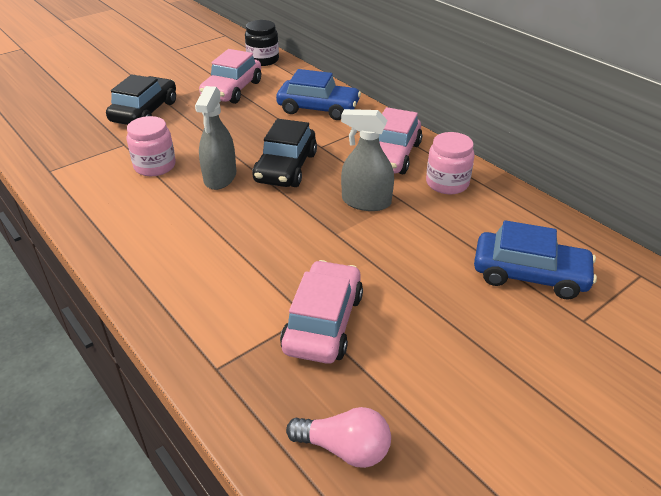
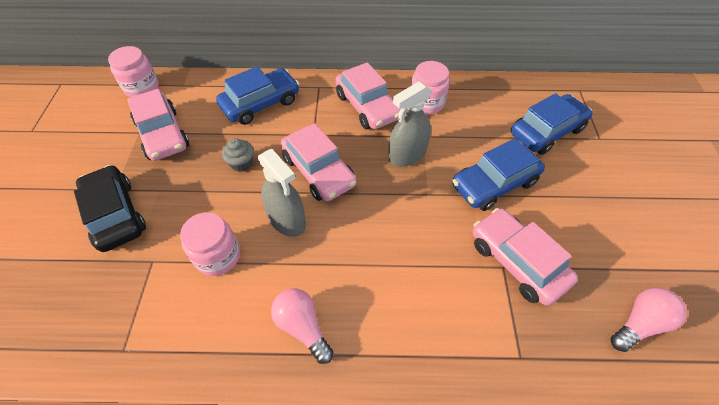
camera: 50 degrees left, 15 degrees up
black jar [245,20,279,66] -> pink jar [108,46,159,97]
black car [252,119,317,187] -> pink car [281,123,357,201]
none -> grey cupcake [222,138,254,172]
none -> pink light bulb [271,288,334,364]
none -> blue car [452,138,545,211]

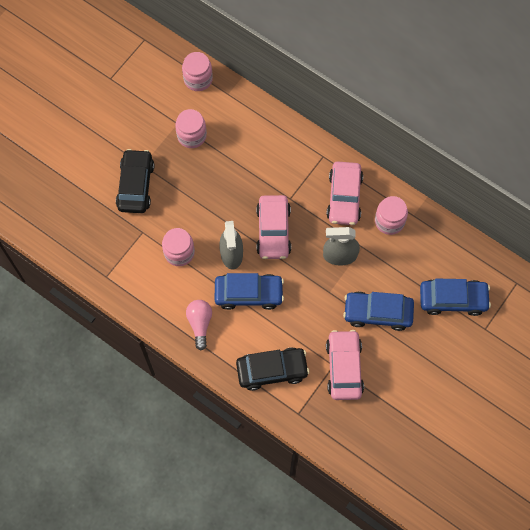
camera: 35 degrees right, 15 degrees up
pink car [127,89,189,161] -> pink jar [175,109,207,148]
blue car [216,66,299,125] -> blue car moved to [215,273,284,310]
grey cupcake [222,138,254,172] -> none
pink light bulb [611,288,687,352] -> none
none -> black car [236,347,309,391]

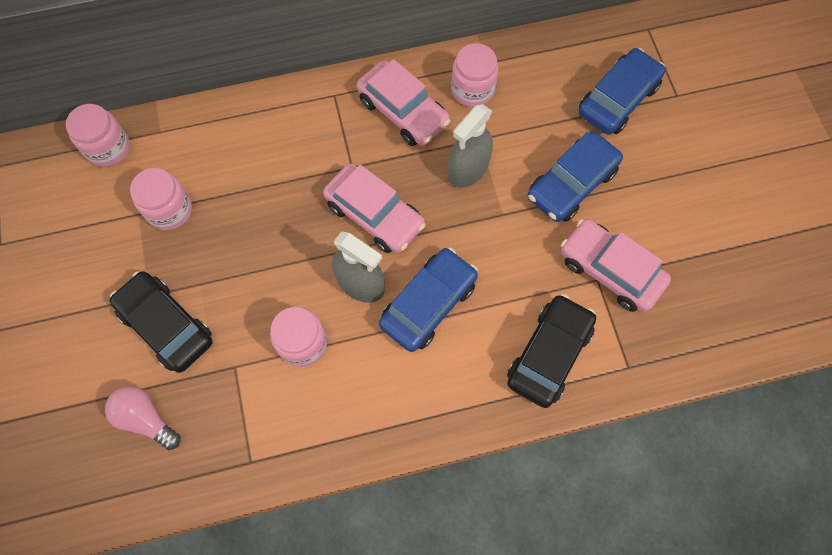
camera: 50 degrees left, 0 degrees up
pink light bulb [186,300,212,351] -> pink light bulb moved to [105,386,180,450]

